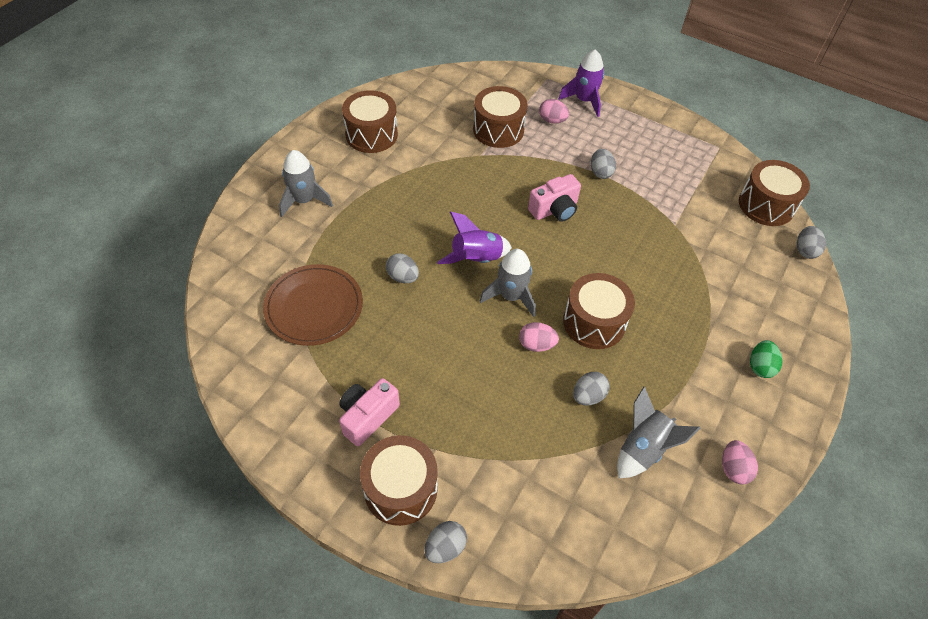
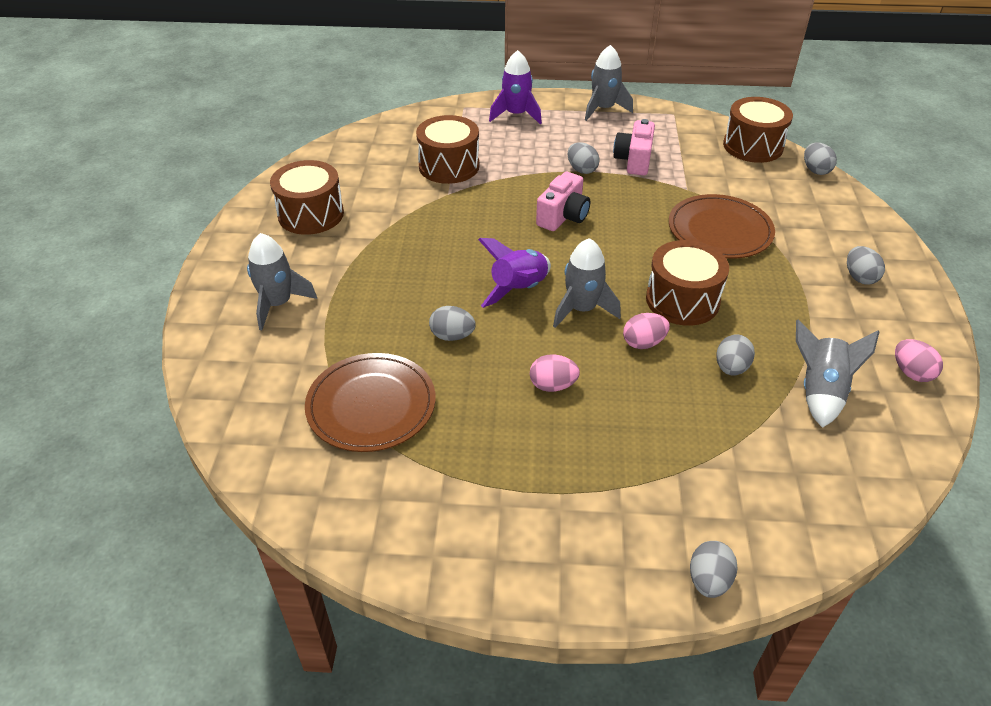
camera: 25 degrees left, 10 degrees down
pink camera [339,378,400,446] -> pink camera moved to [613,119,655,175]
brown drum [360,435,438,526] -> none
pink egg [539,99,569,123] -> pink egg moved to [530,354,580,392]
green egg [750,340,783,378] -> grey egg [847,246,885,284]
none -> grey rocket [585,45,633,121]
none -> brown plate [669,194,775,259]

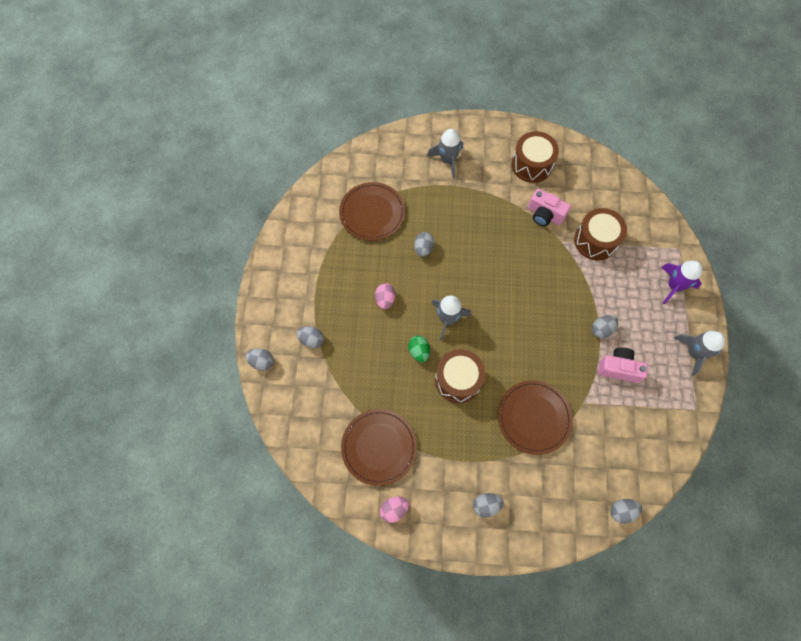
camera: 90 degrees right, 25 degrees up
purple rocket [478,238,551,308] -> none
pink camera [536,172,590,231] -> pink camera moved to [528,188,571,226]
pink egg [623,313,670,349] -> green egg [408,336,430,362]
grey egg [717,334,755,376] -> grey egg moved to [297,326,324,348]
brown drum [723,97,793,163] -> none
grey rocket [796,320,880,428] -> brown plate [341,409,417,486]

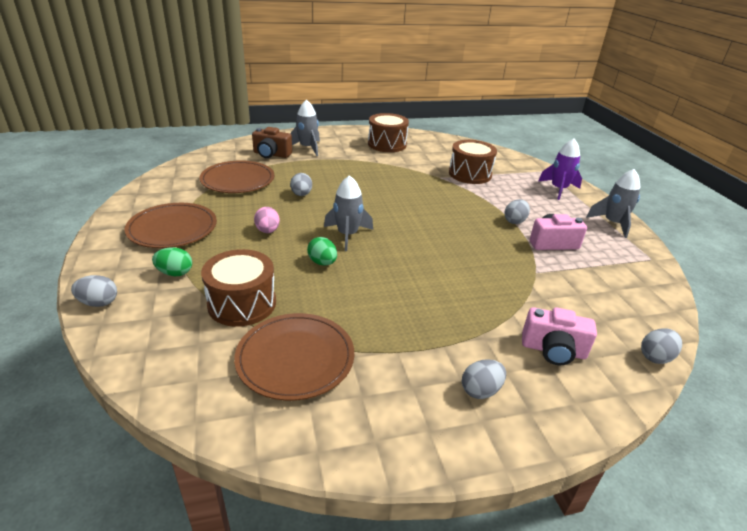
camera: 20 degrees left, 35 degrees down
grey egg [297,326,324,348] -> green egg [152,247,192,276]
pink egg [380,497,409,523] -> none
brown drum [435,349,485,403] -> brown drum moved to [201,249,276,327]
brown plate [498,380,573,455] -> brown plate moved to [124,203,217,248]
pink camera [528,188,571,226] -> pink camera moved to [522,307,597,365]
none -> brown camera [252,127,292,158]

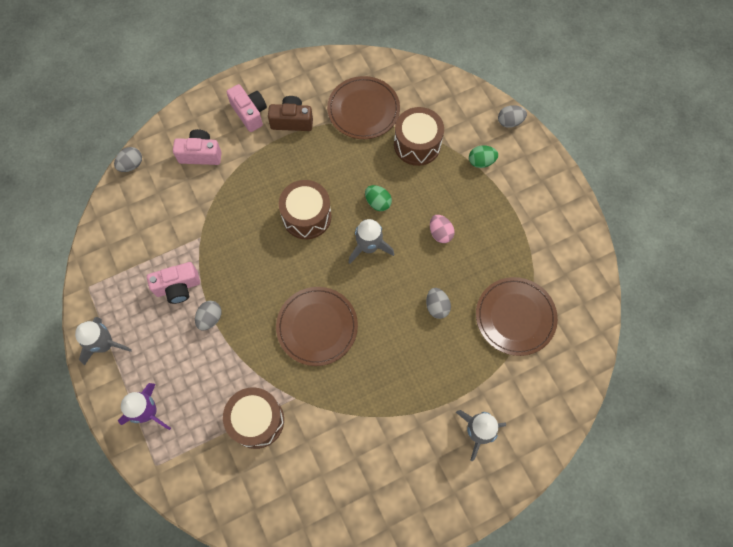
camera: 170 degrees right, 35 degrees up
brown plate [124,203,217,248] -> brown plate moved to [276,287,358,366]
brown camera [252,127,292,158] -> brown camera moved to [268,96,313,131]
brown drum [368,113,409,152] -> brown drum moved to [279,180,332,239]
grey egg [462,359,506,399] -> pink camera [227,84,267,132]

